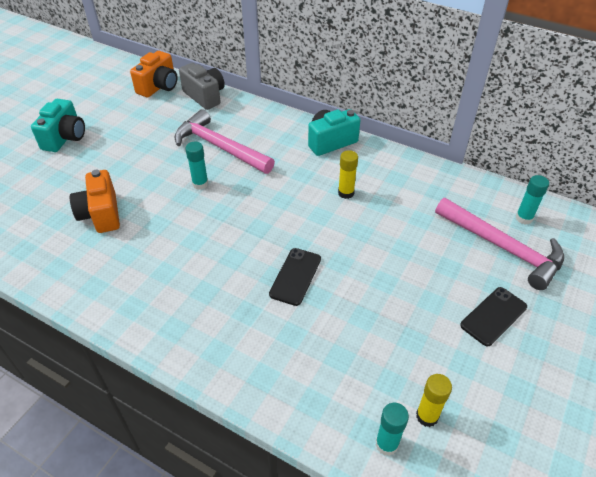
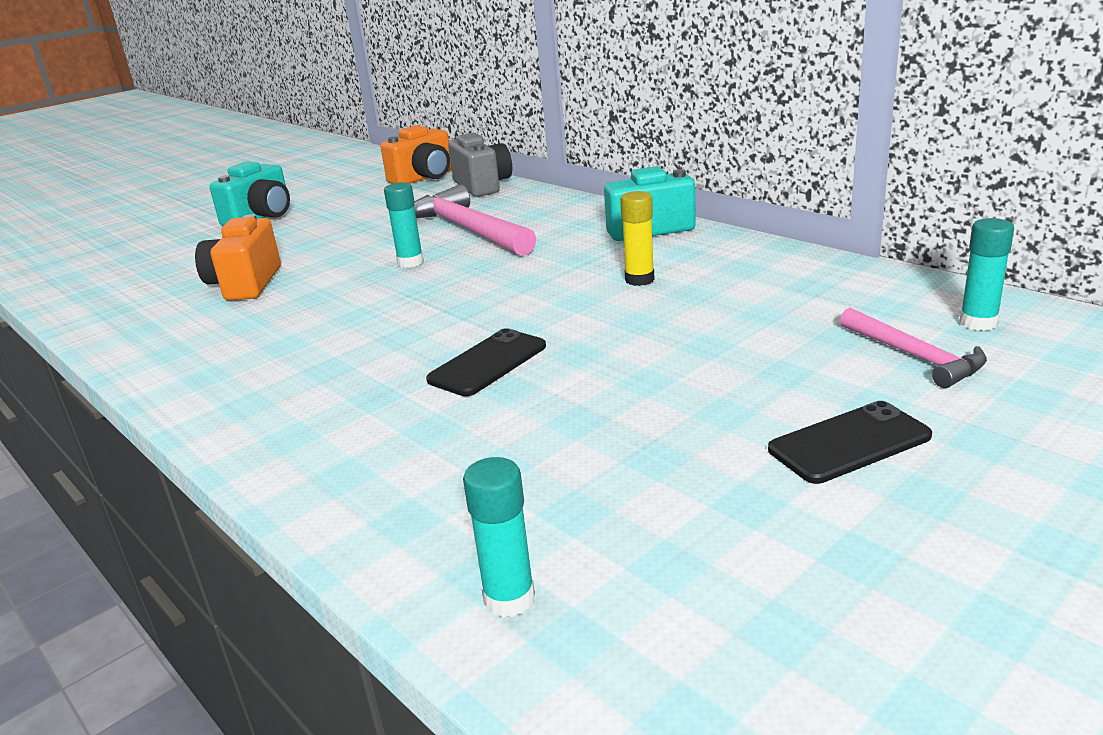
camera: 20 degrees right, 20 degrees down
yellow glue stick [416,374,452,427] -> none
pink hammer [435,198,564,290] -> pink hammer [840,307,987,388], size x0.57

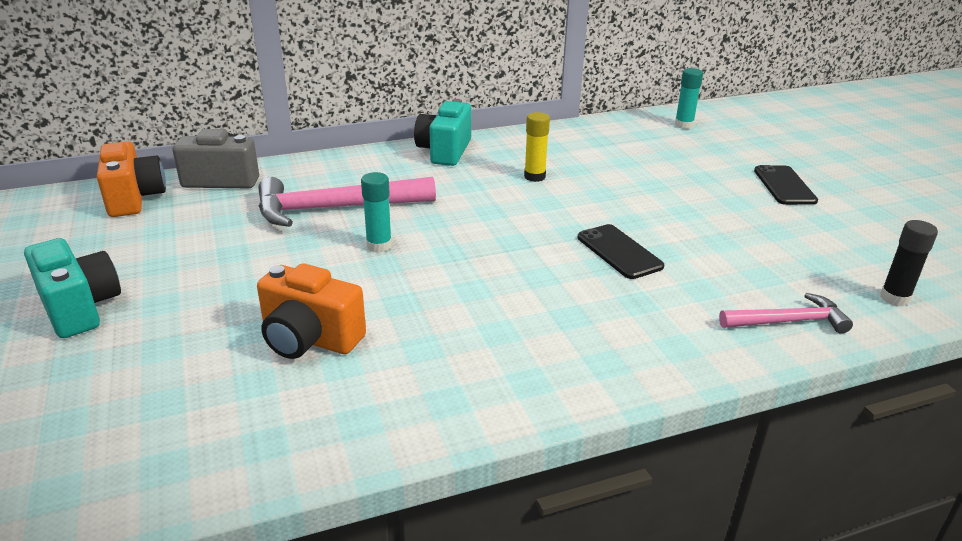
camera: 70 degrees left, 5 degrees up
turquoise glue stick [463,457,535,618] -> black glue stick [880,220,938,306]
pink hammer [840,307,987,388] -> pink hammer moved to [719,293,853,334]

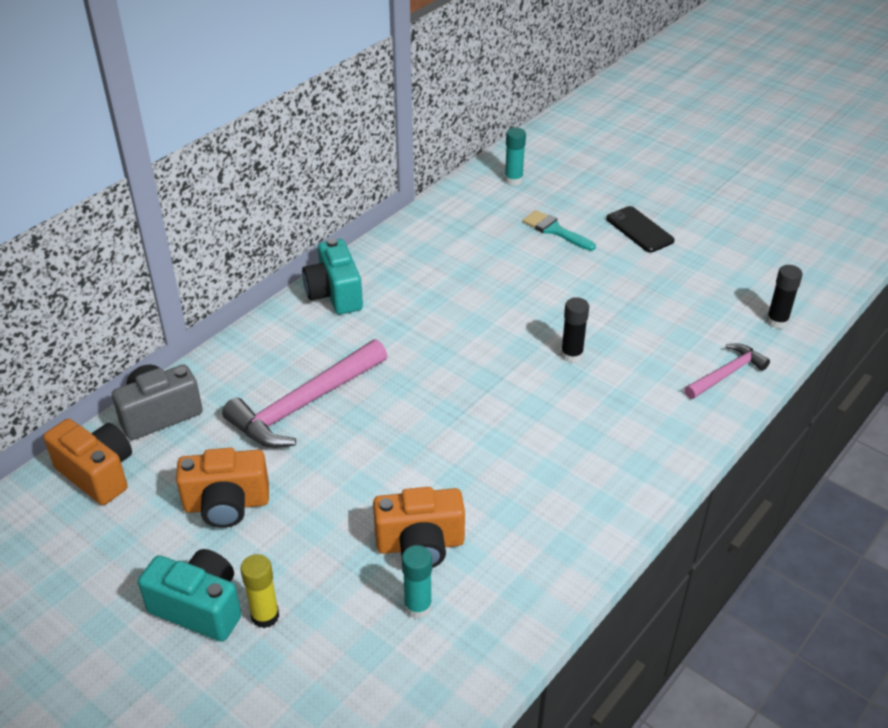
camera: 30 degrees left, 10 degrees up
turquoise glue stick [361,172,392,253] -> turquoise glue stick moved to [402,545,432,619]
yellow glue stick [524,112,550,182] -> yellow glue stick moved to [241,554,279,628]
black phone [578,224,664,279] -> black glue stick [561,297,589,363]
none -> orange camera [176,448,269,528]
none -> turquoise brush [522,210,596,251]

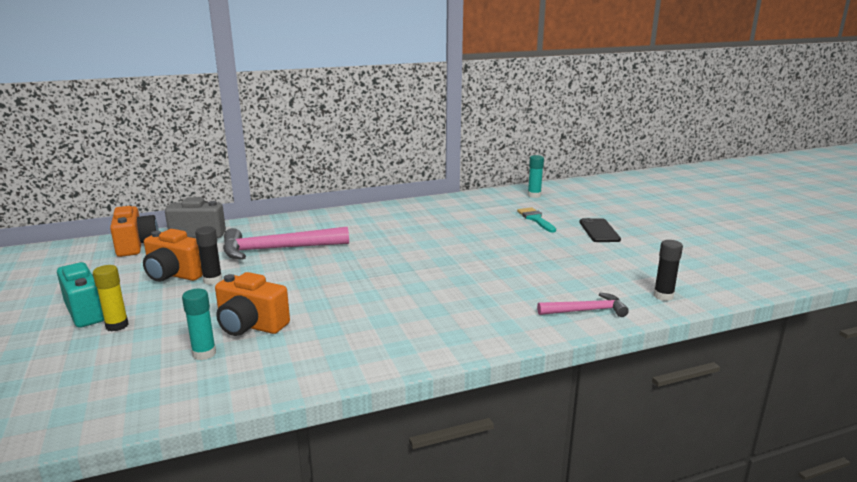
camera: 30 degrees right, 20 degrees down
turquoise camera [302,238,363,314] -> none
black glue stick [561,297,589,363] -> black glue stick moved to [195,226,222,285]

